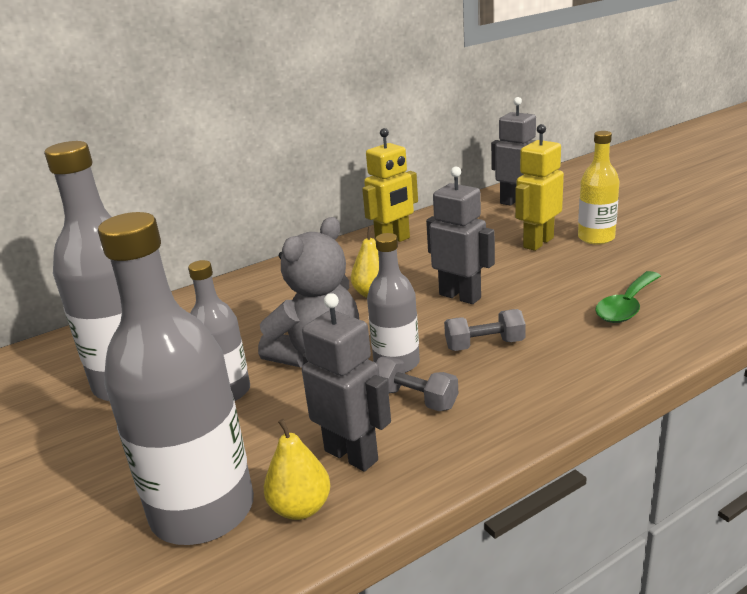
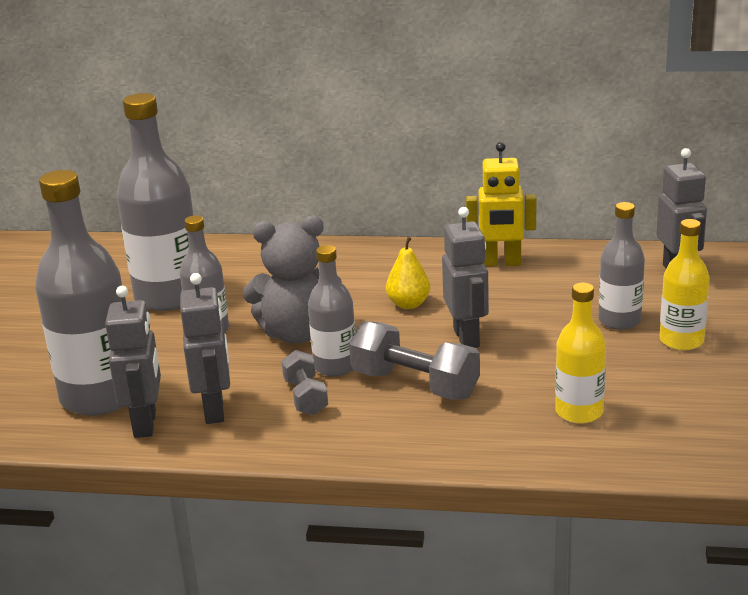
camera: 40 degrees right, 0 degrees up
yellow pear [264,419,331,520] -> grey robot [105,286,161,438]
grey dumbbell [444,309,526,351] -> grey dumbbell [349,321,480,400], size x1.65
yellow robot [515,124,564,251] -> grey bottle [598,202,645,330]
green spoon [595,271,661,323] -> yellow bottle [555,283,606,424]

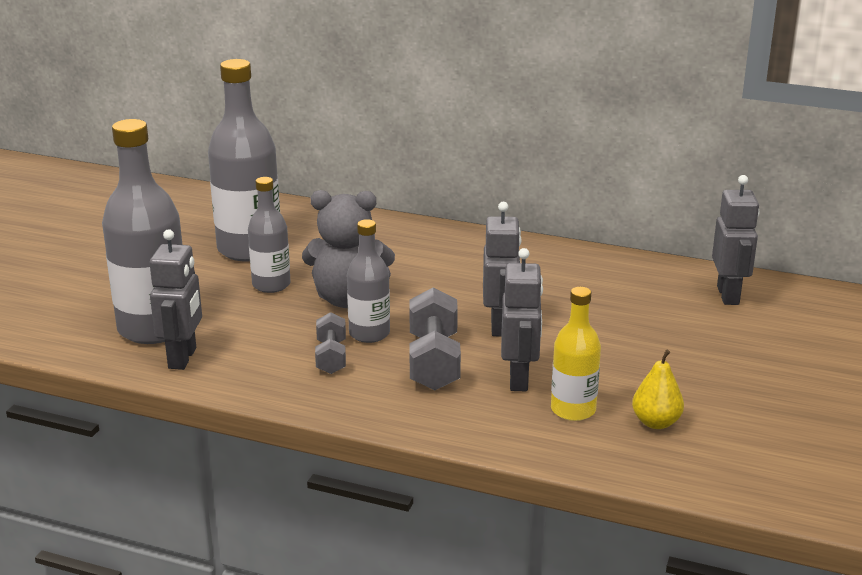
camera: 10 degrees right, 0 degrees up
grey robot [180,273,230,424] -> grey robot moved to [501,248,543,391]
grey dumbbell [349,321,480,400] -> grey dumbbell turned 45 degrees clockwise [409,288,461,390]
yellow pear [386,237,431,309] -> yellow pear moved to [632,350,684,429]
yellow robot [466,142,537,266] -> none
grey bottle [598,202,645,330] -> none
yellow bottle [660,219,710,350] -> none

